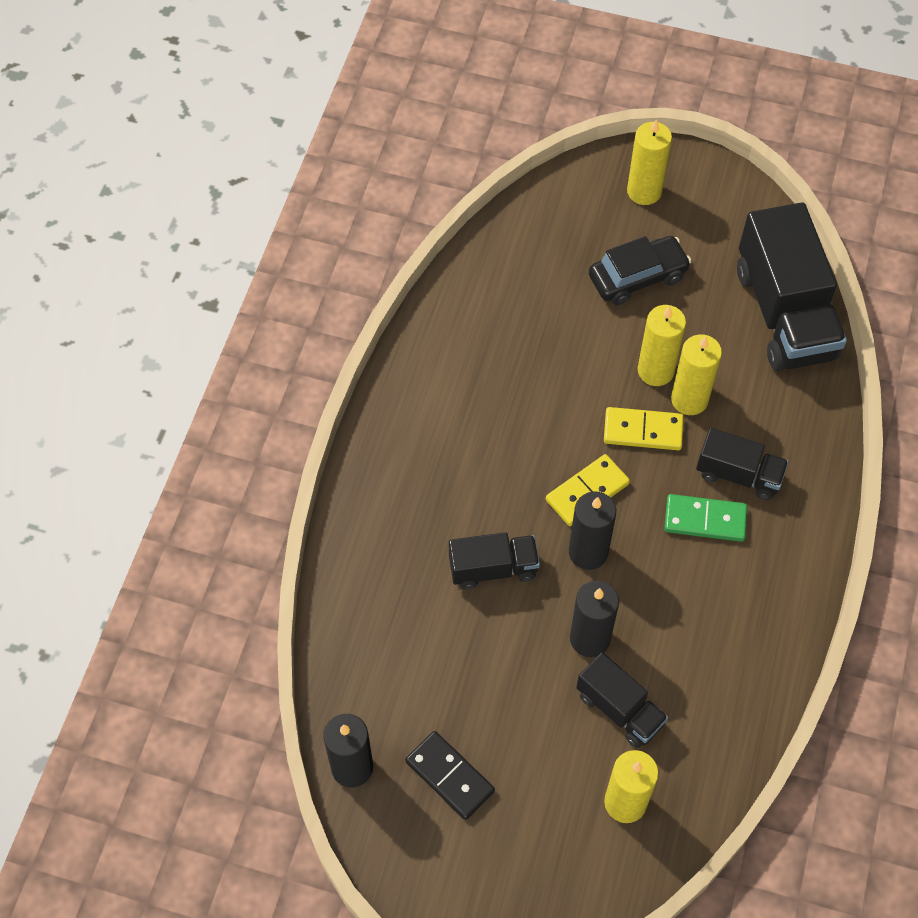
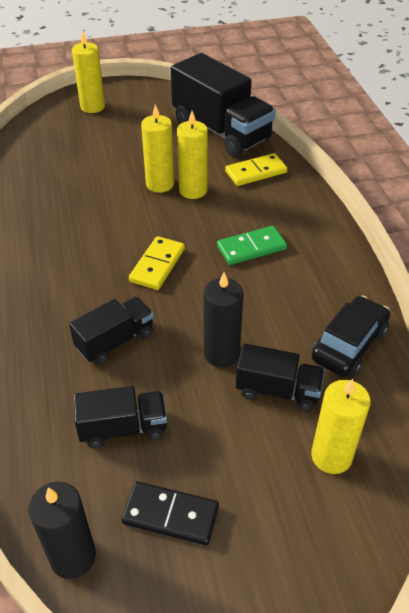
camera: 30 degrees left, 15 degrees down
black candle [569,491,616,570] -> none
black car [589,236,692,305] -> black car moved to [312,295,390,377]
yellow domino [604,407,684,450] -> yellow domino moved to [225,153,287,186]
black truck [696,428,789,500] -> black truck moved to [74,386,167,448]

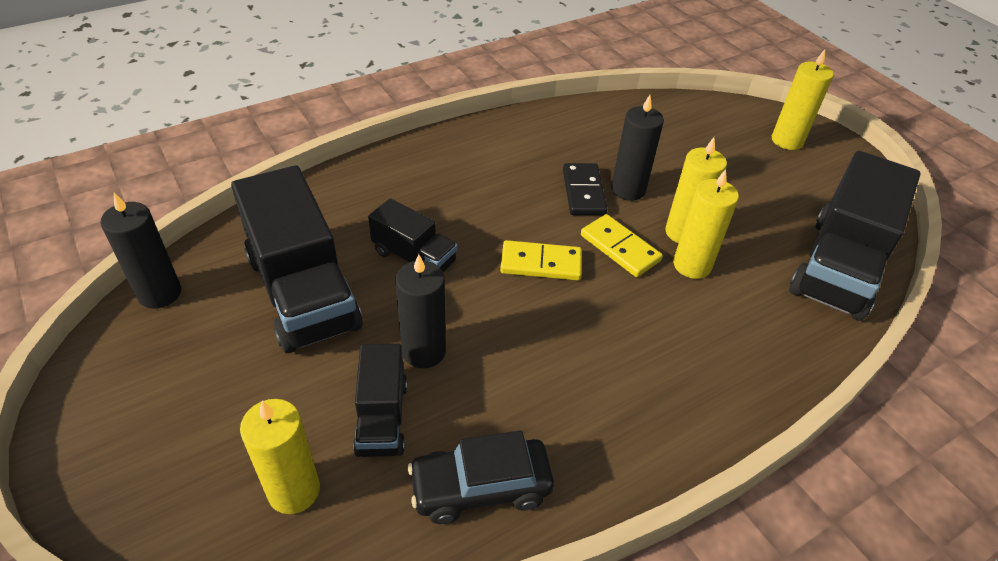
camera: 70 degrees right, 0 degrees up
black truck [74,386,167,448] -> black truck [231,165,362,353], size x1.89
black domino [122,481,219,545] -> black domino moved to [563,163,607,215]
green domino [217,226,287,265] -> none
yellow domino [225,153,287,186] -> yellow domino moved to [581,214,663,277]
black car [312,295,390,377] -> black car turned 150 degrees clockwise [408,430,554,524]
none -> black candle [611,95,664,201]

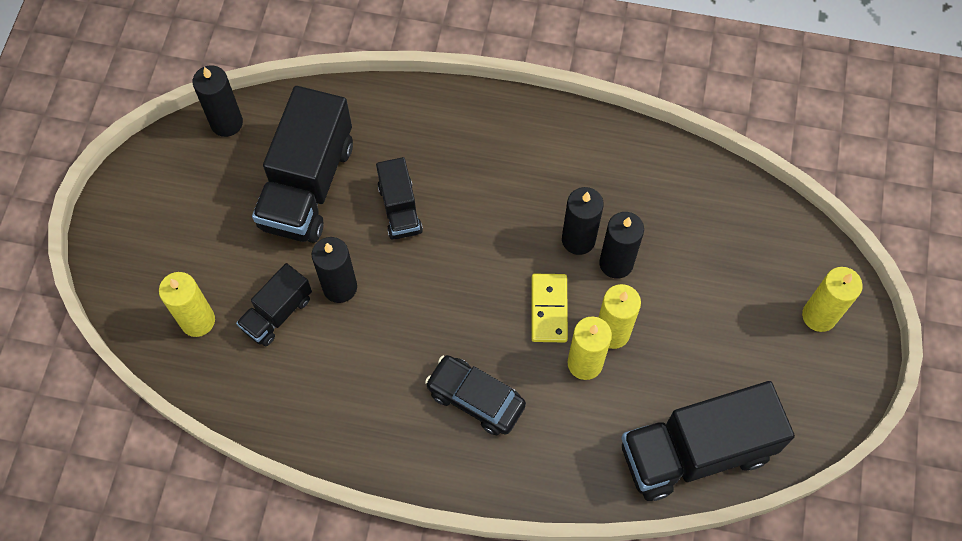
camera: 45 degrees right, 20 degrees up
black car [408,430,554,524] -> black car moved to [425,355,526,435]
yellow domino [500,240,582,281] -> none
black domino [563,163,607,215] -> black candle [562,187,604,255]

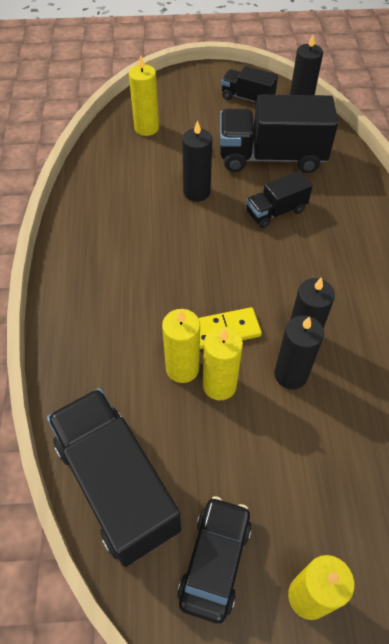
camera: 75 degrees right, 10 degrees down
black truck [236,263,312,346] -> black truck moved to [221,66,278,106]
black car [425,355,526,435] -> black car moved to [177,496,252,624]

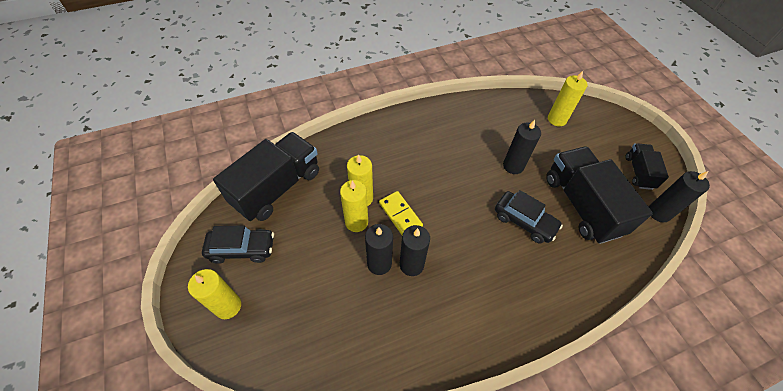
camera: 70 degrees right, 0 degrees up
black truck [246,171,313,228] -> black car [495,190,563,244]

